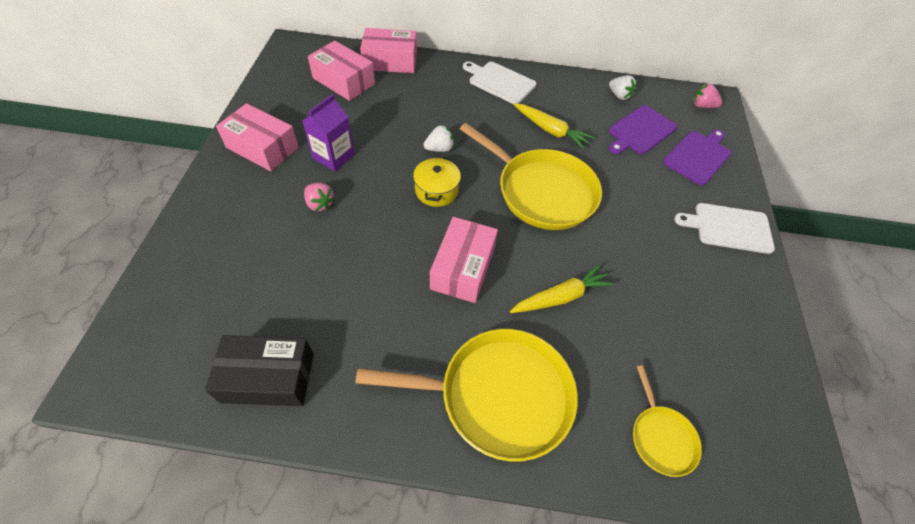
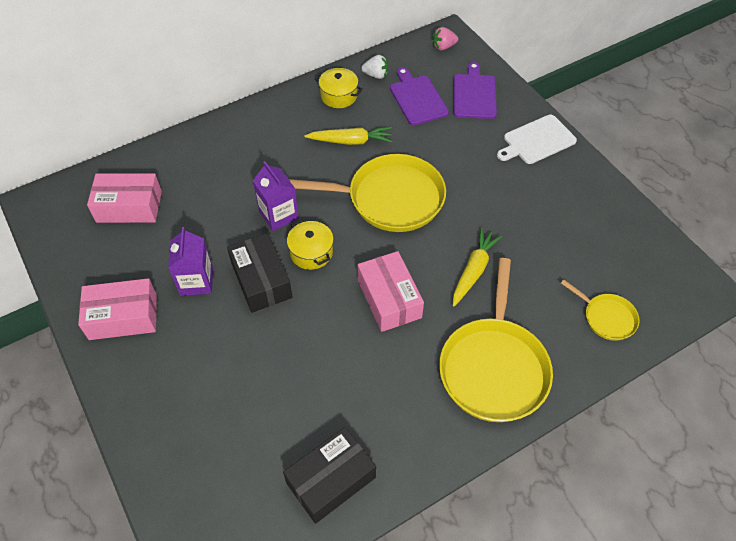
camera: 35 degrees left, 0 degrees up
pink strawberry [304,183,335,212] -> none
yellow pan [355,329,578,462] -> yellow pan turned 135 degrees clockwise [439,258,553,422]
pink box [360,28,417,73] -> none
white strawberry [423,125,454,152] -> purple carton [253,161,299,231]
white cutting board [463,62,537,104] -> none
purple cutting board [609,105,677,154] -> purple cutting board turned 150 degrees clockwise [390,67,449,125]
none -> black box [227,233,293,313]
none -> yellow pot [315,68,363,108]

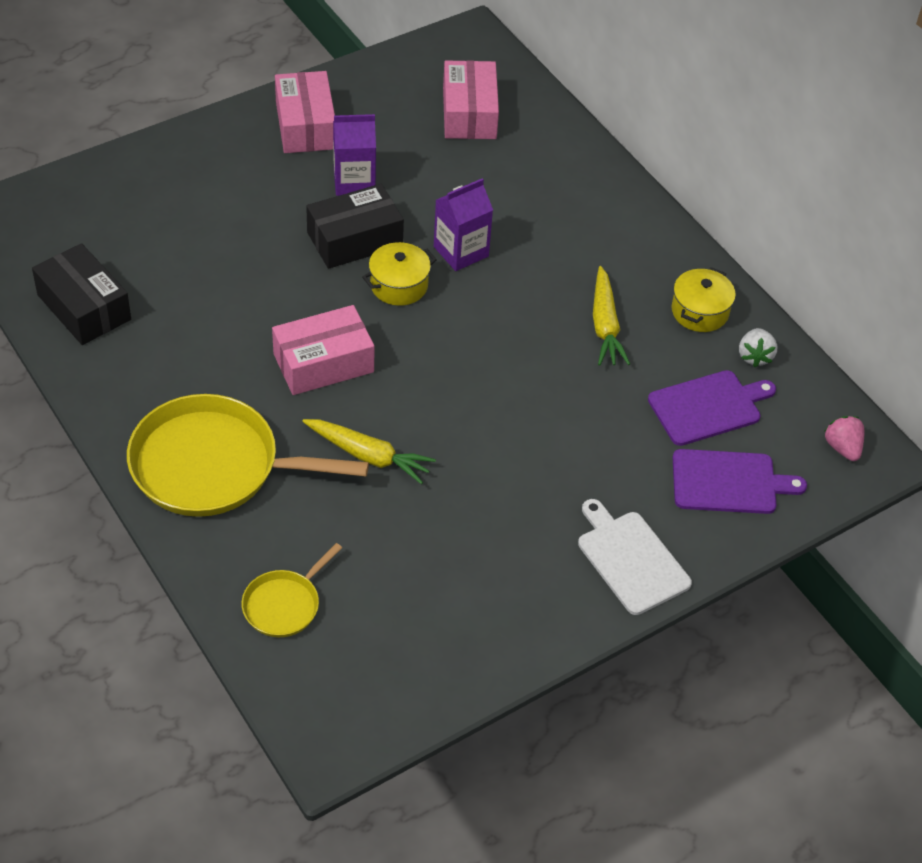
camera: 85 degrees right, 5 degrees down
yellow pan [289,154,446,232] -> none

